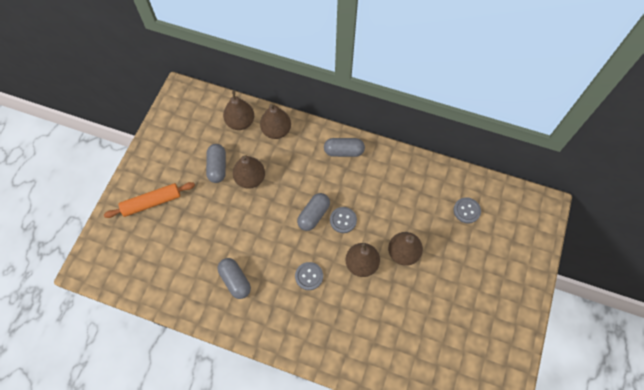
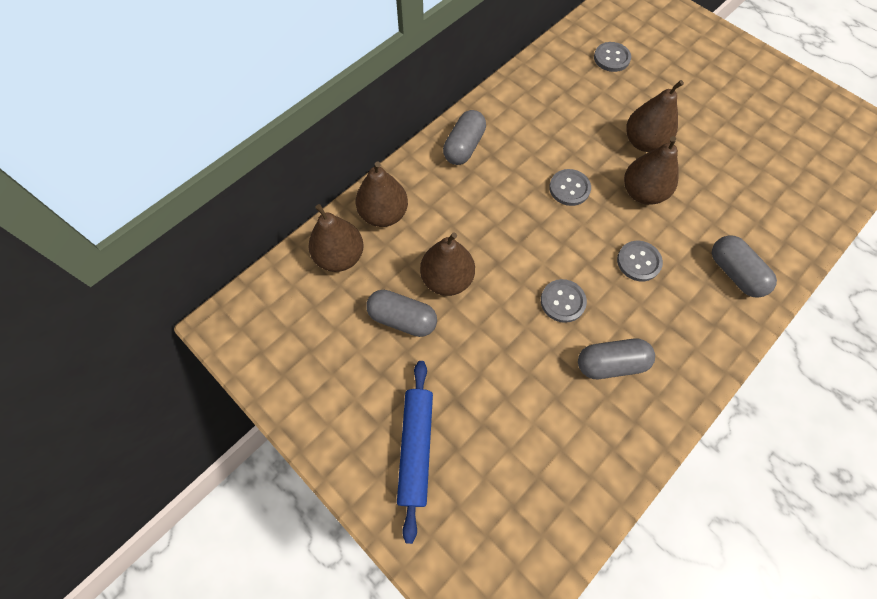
camera: 65 degrees left, 0 degrees up
orange rolling pin [104,182,195,218] -> blue rolling pin [397,361,433,544]
grey capsule [297,193,330,231] -> grey capsule moved to [712,235,777,298]
none -> grey button [541,279,587,323]

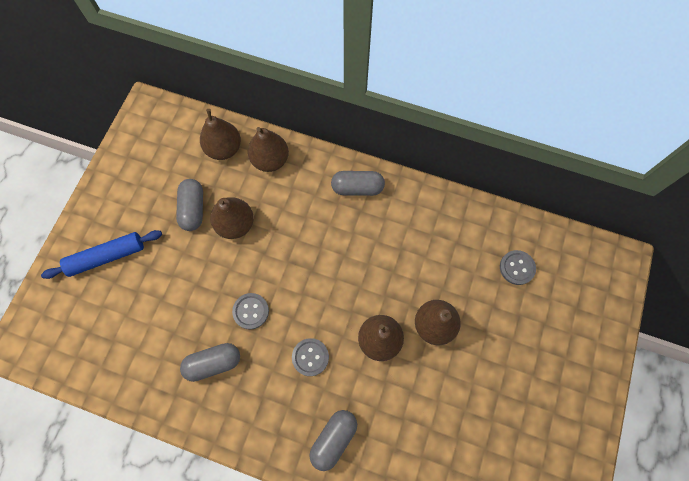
camera: 65 degrees right, 5 degrees up
grey button [549,169,591,206] -> none
grey capsule [578,339,655,379] -> grey capsule turned 75 degrees counterclockwise [180,343,240,382]

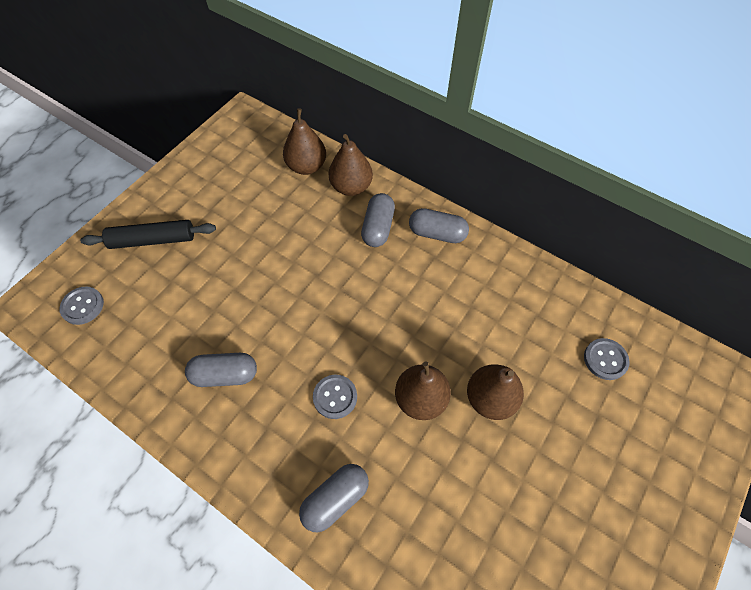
camera: 15 degrees right, 10 degrees down
blue rolling pin [41,230,162,279] -> black rolling pin [80,220,216,249]
grey capsule [176,179,203,231] -> grey capsule moved to [361,193,395,247]
brown pear [211,197,254,239] -> none
grey button [232,293,269,330] -> grey button moved to [59,286,104,325]

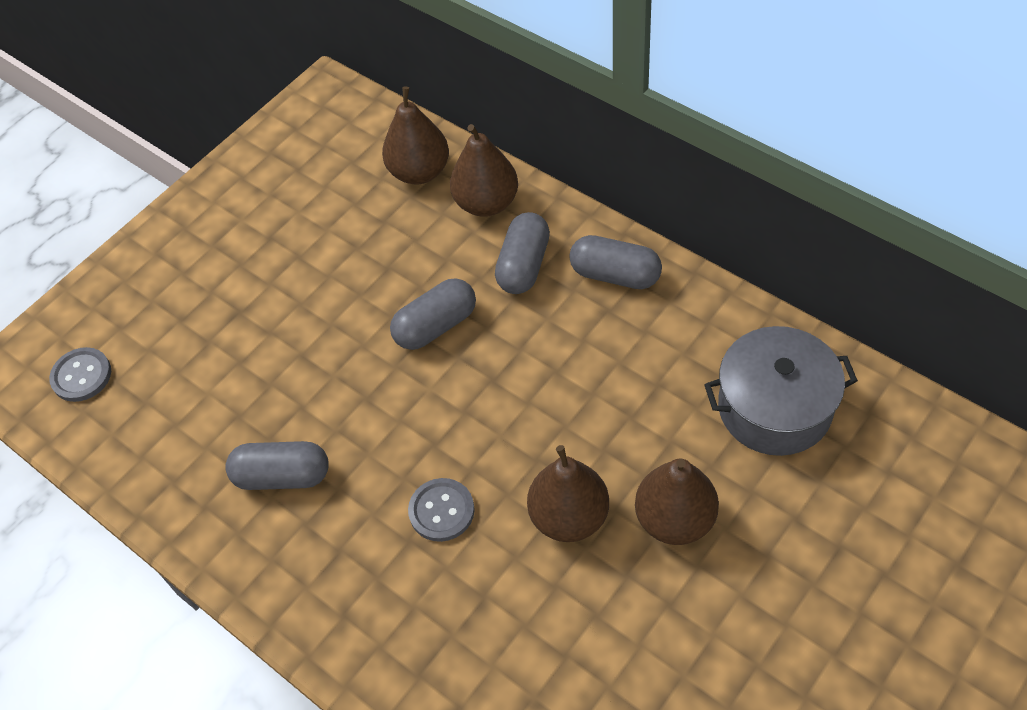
camera: 10 degrees right, 5 degrees down
black rolling pin [80,220,216,249] -> none
grey capsule [299,464,369,532] -> grey capsule moved to [390,279,476,350]
grey button [584,338,630,380] -> none
none -> grey pot [704,326,858,456]

